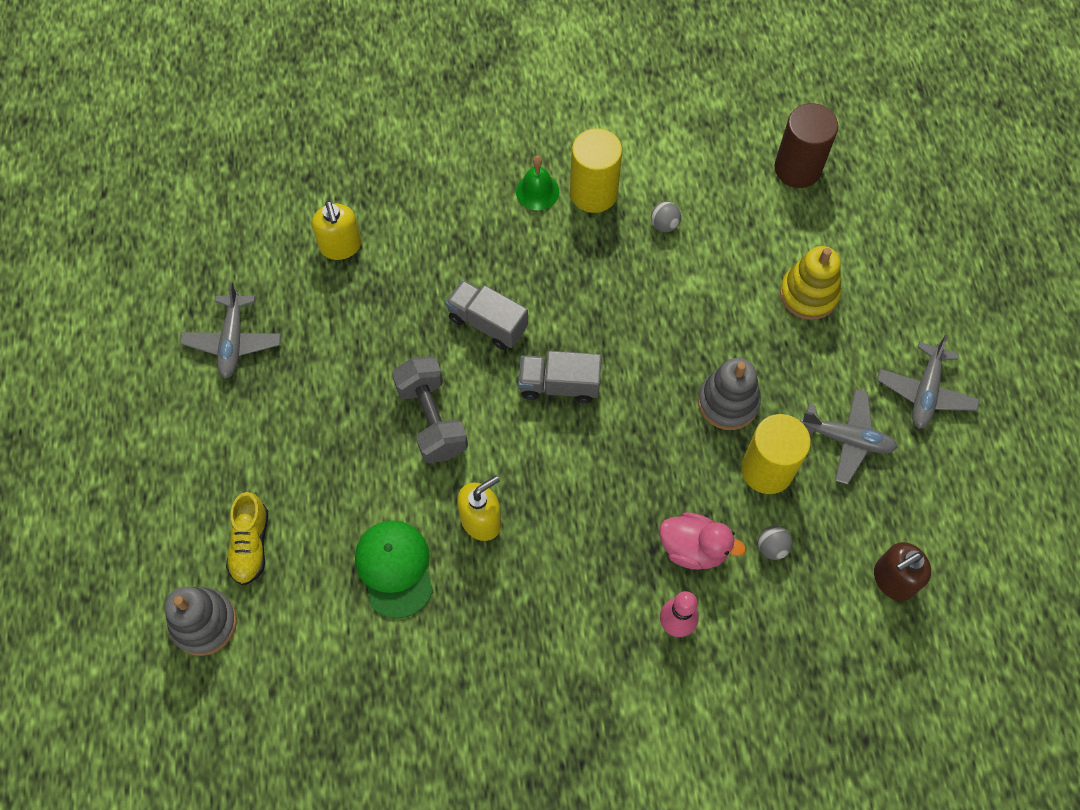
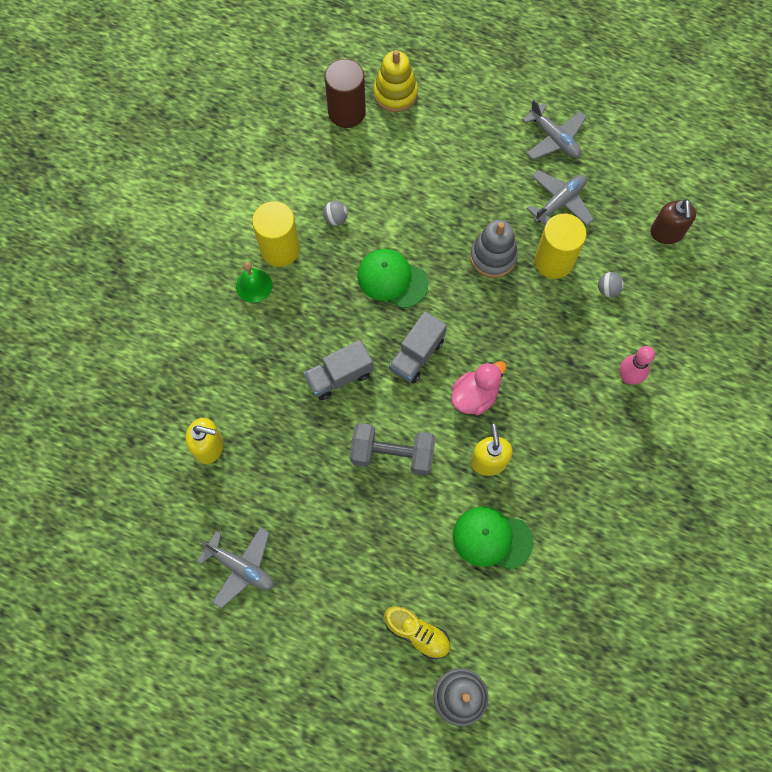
camera: 60 degrees left, 5 degrees up
pink duck [659,512,746,570] -> pink duck moved to [451,361,507,415]
yellow stacking toy [780,246,841,320] -> yellow stacking toy moved to [374,50,418,112]
none -> green cap [357,249,428,308]

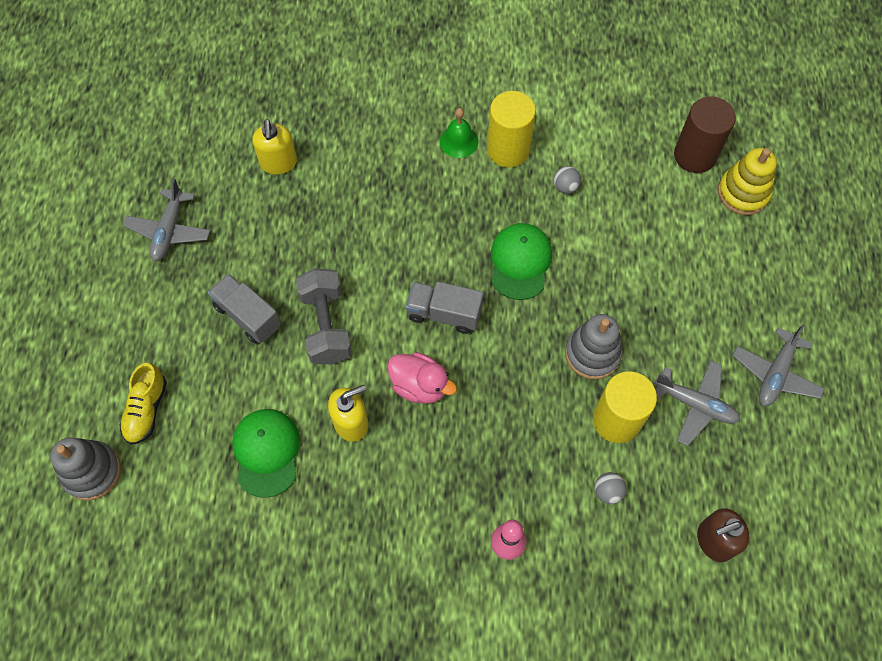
camera: 70 degrees right, 5 degrees down
grey truck [304,340,373,400] -> grey truck moved to [208,273,281,344]

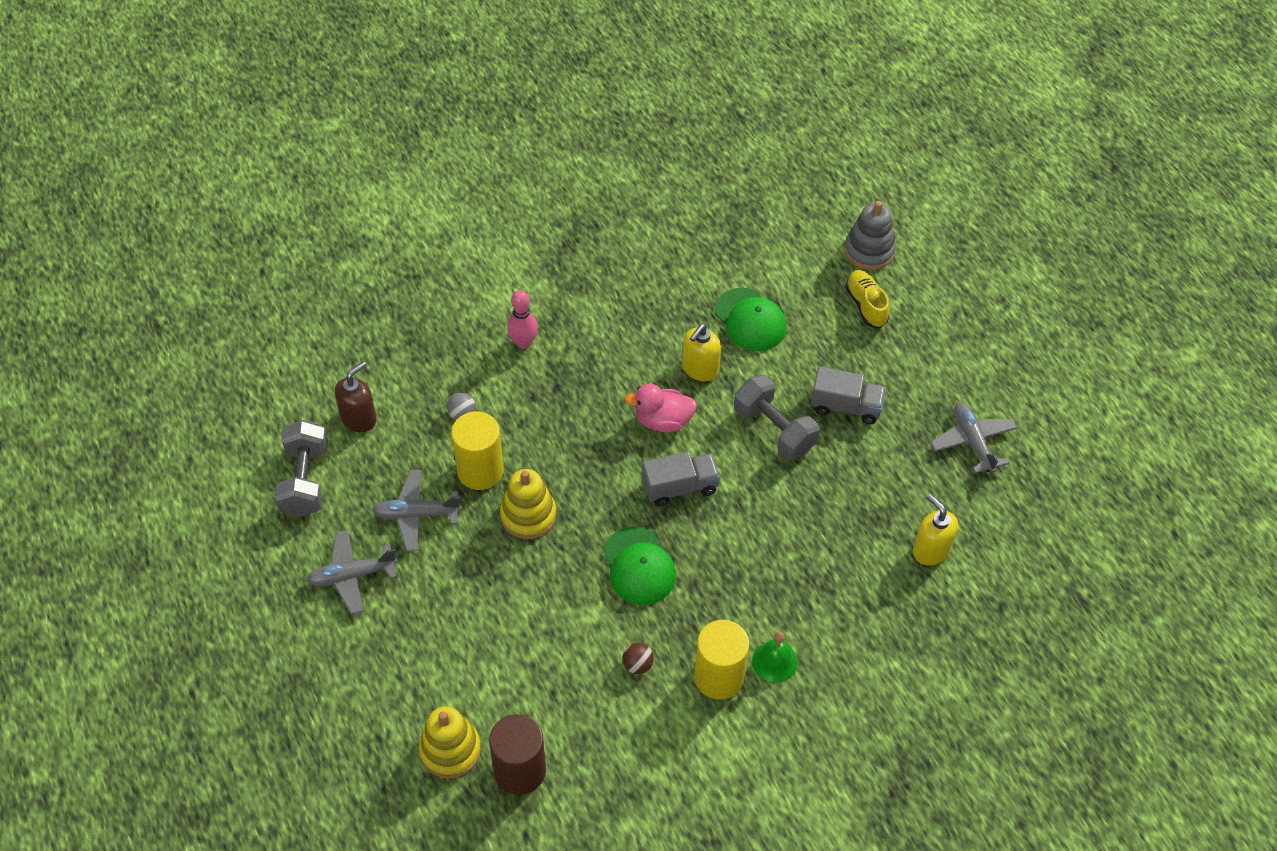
camera: 150 degrees right, 10 degrees down
grey ball [554,166,581,194] -> brown ball [622,643,654,674]
grey stacking toy [565,314,622,379] -> yellow stacking toy [500,469,556,539]
grey plane [732,324,825,406] -> grey plane turned 105 degrees counterclockwise [307,530,398,615]
none -> grey dumbbell [275,420,328,517]

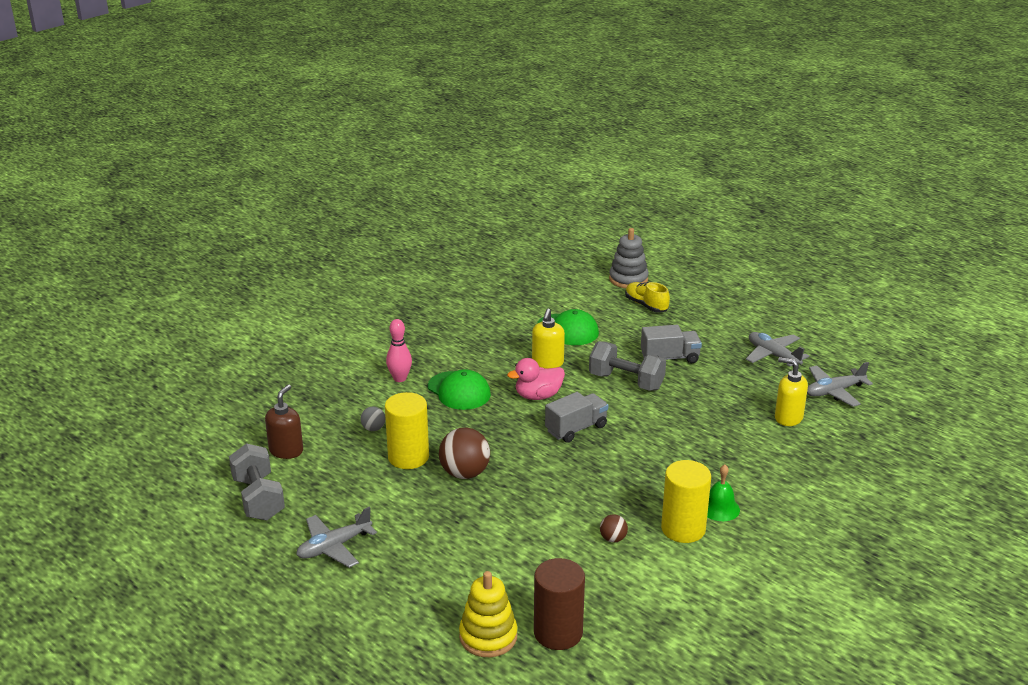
camera: 20 degrees left, 25 degrees down
grey plane [372,470,462,551] -> grey plane moved to [807,362,873,407]
yellow stacking toy [500,469,556,539] -> brown ball [439,427,490,479]
green cap [603,526,676,605] -> green cap moved to [428,369,491,410]

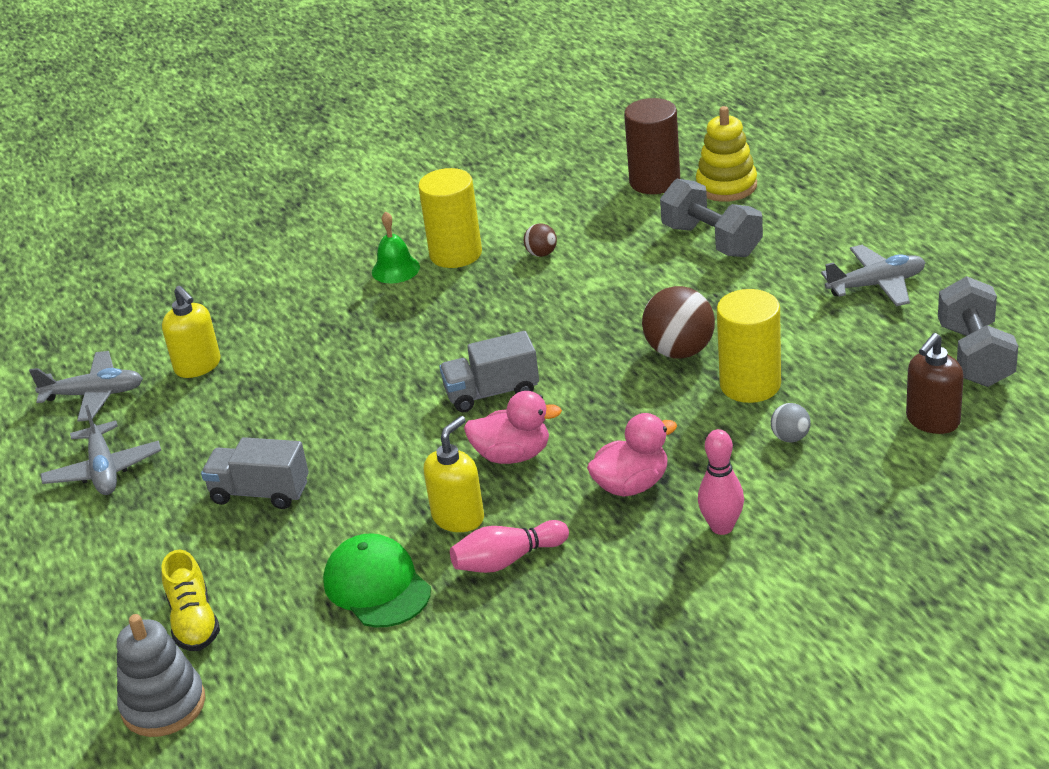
camera: 155 degrees left, 5 degrees up
green cap [428,369,491,410] -> pink duck [587,413,677,497]
grey dumbbell [589,341,666,391] -> grey dumbbell moved to [660,179,763,257]
none -> pink bowling pin [450,520,569,573]

